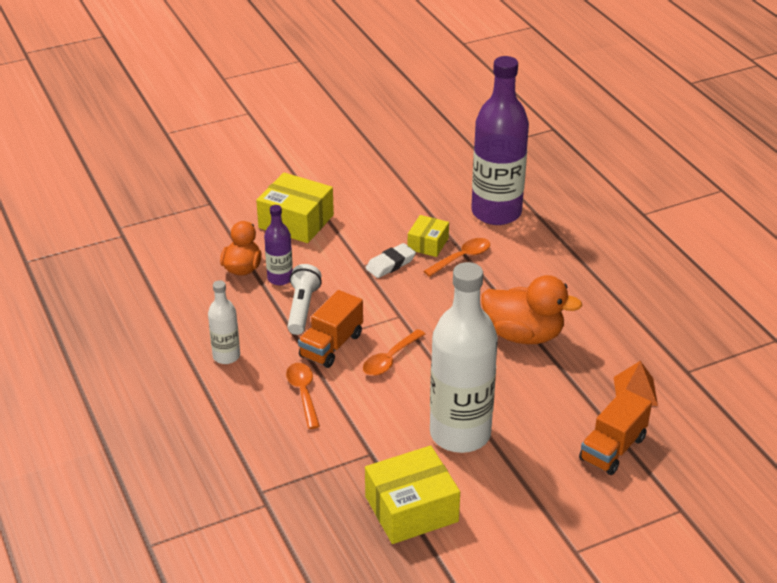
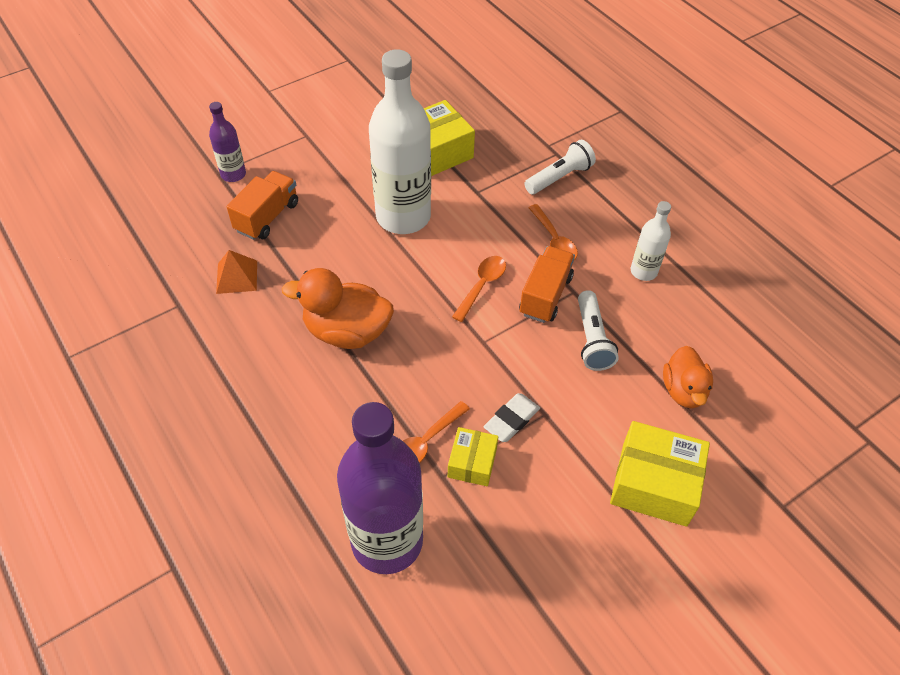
camera: 170 degrees right, 15 degrees up
purple bottle [264,205,293,285] -> purple bottle moved to [209,102,246,182]
none -> white flashlight [525,140,596,194]

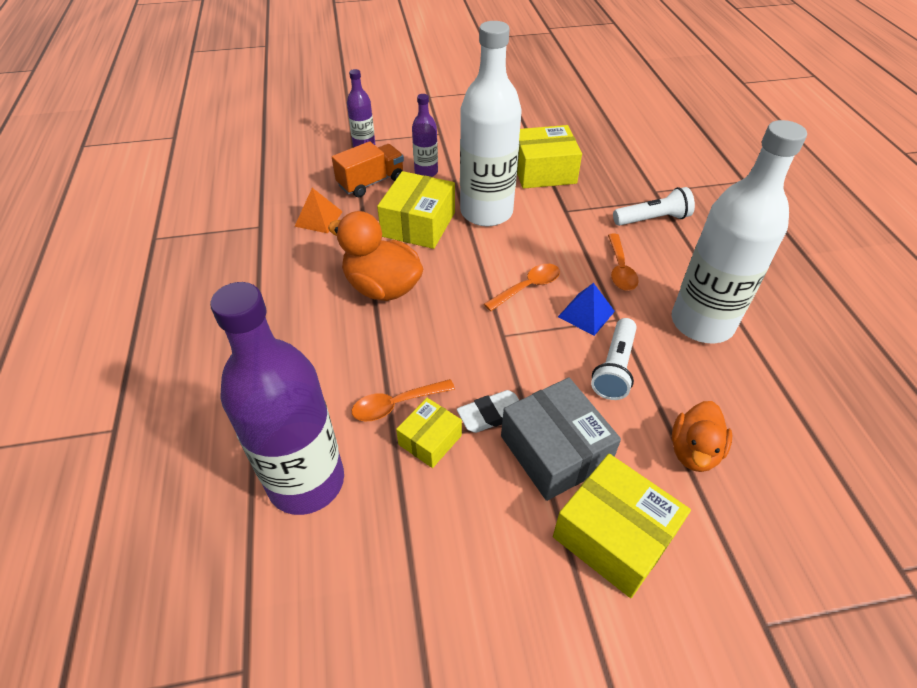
camera: 25 degrees right, 5 degrees down
orange truck [519,246,575,323] -> blue pyramid [558,283,615,336]
white bottle [631,201,671,281] -> white bottle [672,120,807,343], size x2.09
none -> yellow box [377,171,455,249]
none -> purple bottle [412,94,438,177]
none -> grey box [501,377,621,501]

